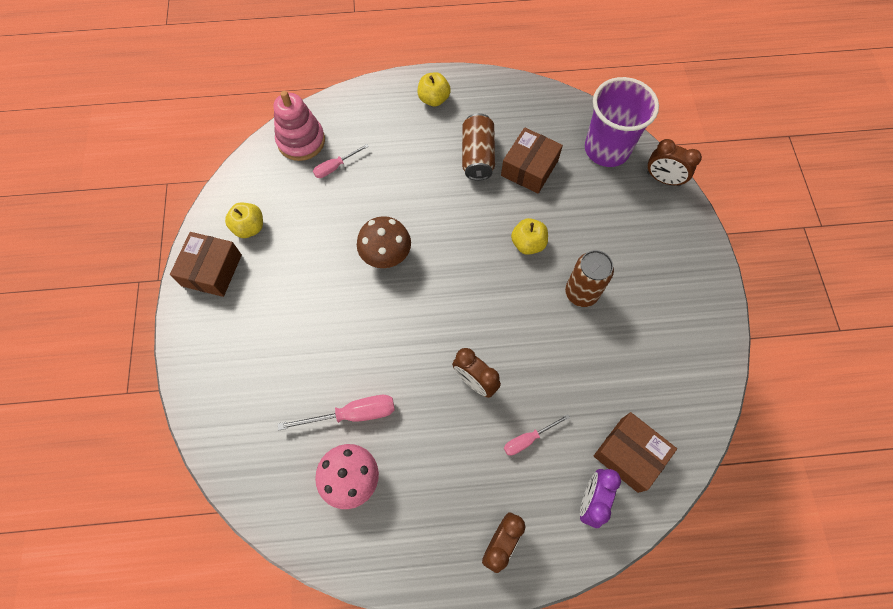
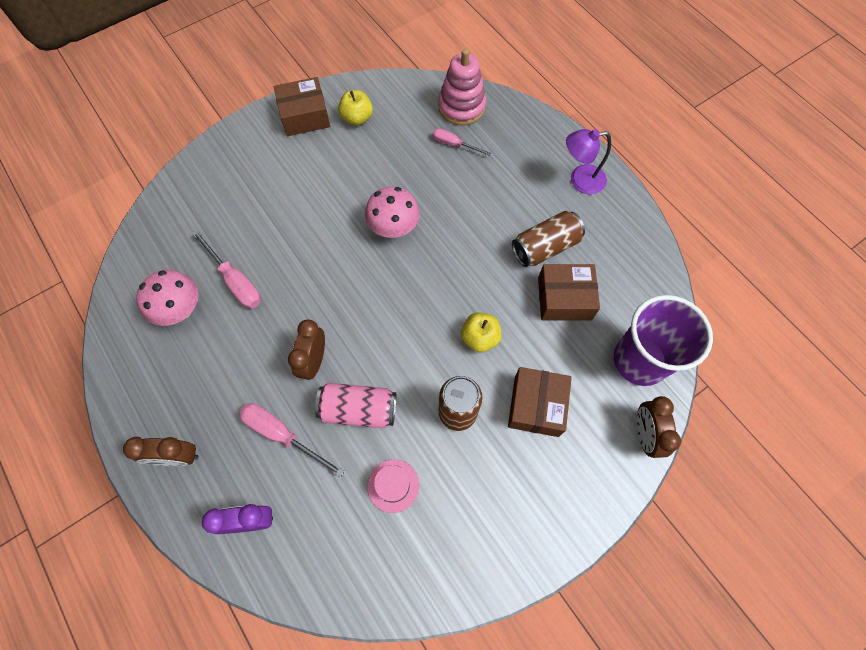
camera: 60 degrees right, 0 degrees up
brown mushroom [357,216,411,268] -> pink mushroom [365,186,420,238]
yellow apple [417,72,451,106] -> purple lamp [566,129,611,194]
pink screwdriver [504,414,570,456] -> pink screwdriver [239,403,345,478], size x1.58
brown box [594,412,677,493] -> brown box moved to [508,367,572,437]
none -> pink can [315,383,397,428]
none -> pink hat [367,459,419,513]

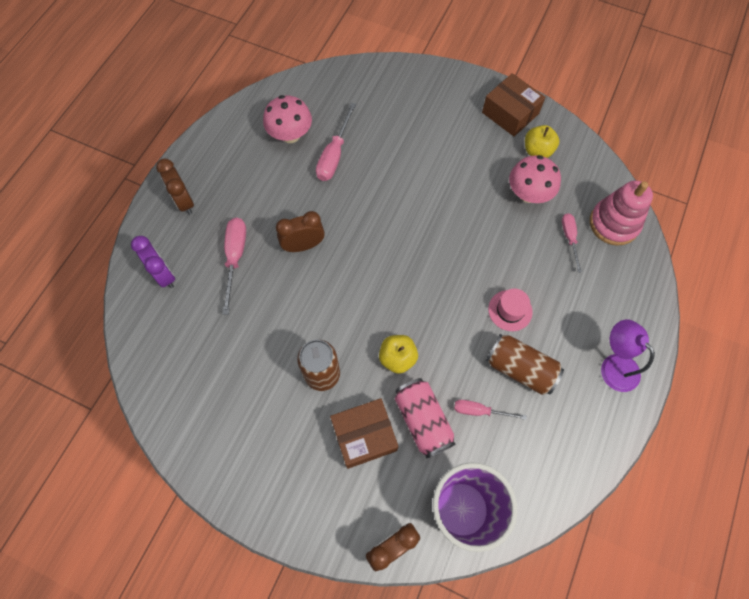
camera: 60 degrees right, 0 degrees up
pink can [315,383,397,428] -> pink can moved to [395,378,455,459]
pink mushroom [365,186,420,238] -> pink mushroom moved to [509,155,561,203]
pink hat [367,459,419,513] -> pink hat moved to [488,289,533,331]
brown box [538,264,600,320] -> pink screwdriver [454,400,527,420]

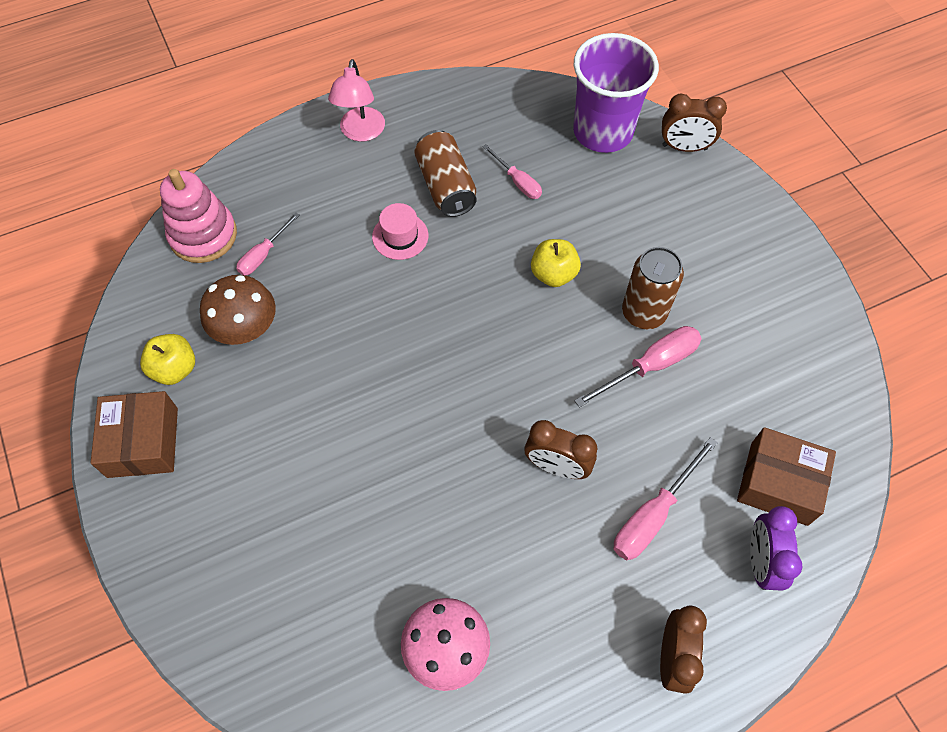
camera: 140 degrees left, 5 degrees down
pink screwdriver [316,102,356,181] -> pink screwdriver moved to [574,326,702,408]
brown box [330,398,399,469] -> brown box moved to [737,427,836,526]
pink can [395,378,455,459] -> none
pink mushroom [509,155,561,203] -> brown mushroom [200,275,276,345]
purple lamp [601,320,655,392] -> pink lamp [328,59,385,142]

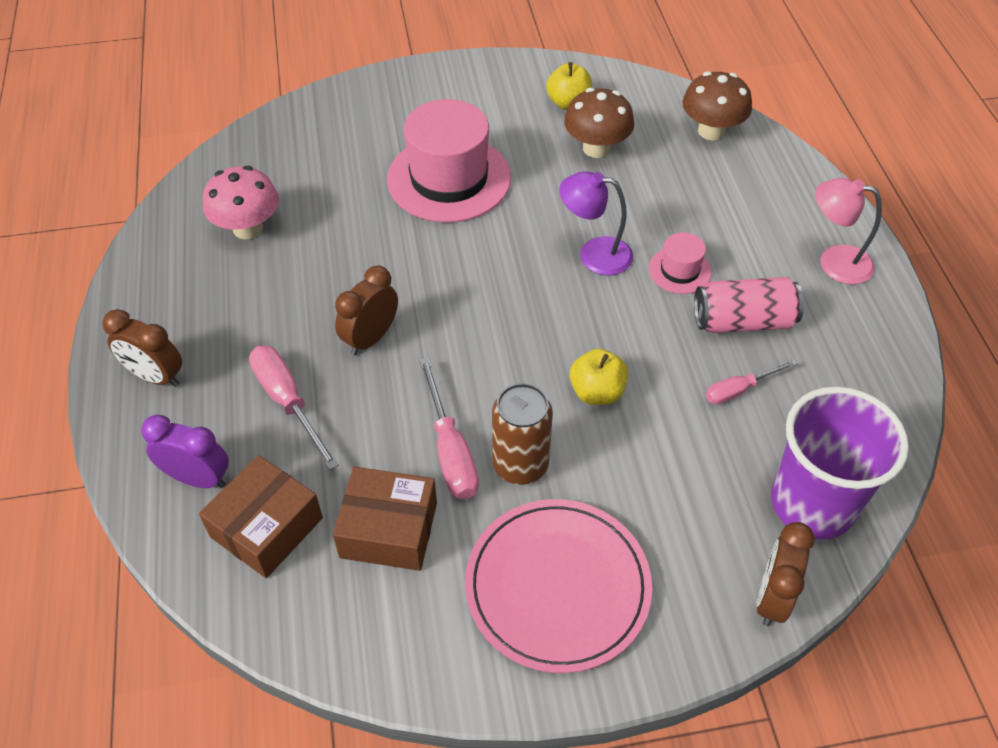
camera: 105 degrees right, 10 degrees down
brown box [90,391,178,478] -> brown box moved to [333,467,437,571]
pink stacking toy [160,169,237,263] -> brown mushroom [682,71,752,141]
pink screwdriver [236,213,299,275] -> none
brown can [414,130,477,217] -> pink can [694,277,804,333]
none -> pink hat [387,99,511,223]
none -> pink plate [465,499,652,673]
none -> purple lamp [559,171,633,276]

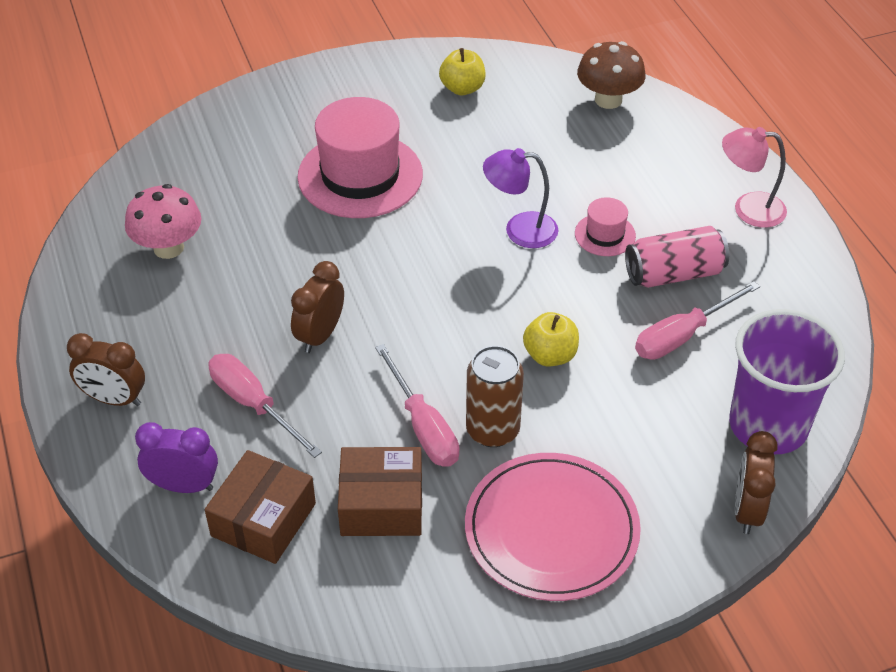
camera: 10 degrees left, 5 degrees down
brown mushroom [564,88,634,158] -> none
pink screwdriver [706,359,798,404] -> pink screwdriver [635,281,760,360], size x1.58

